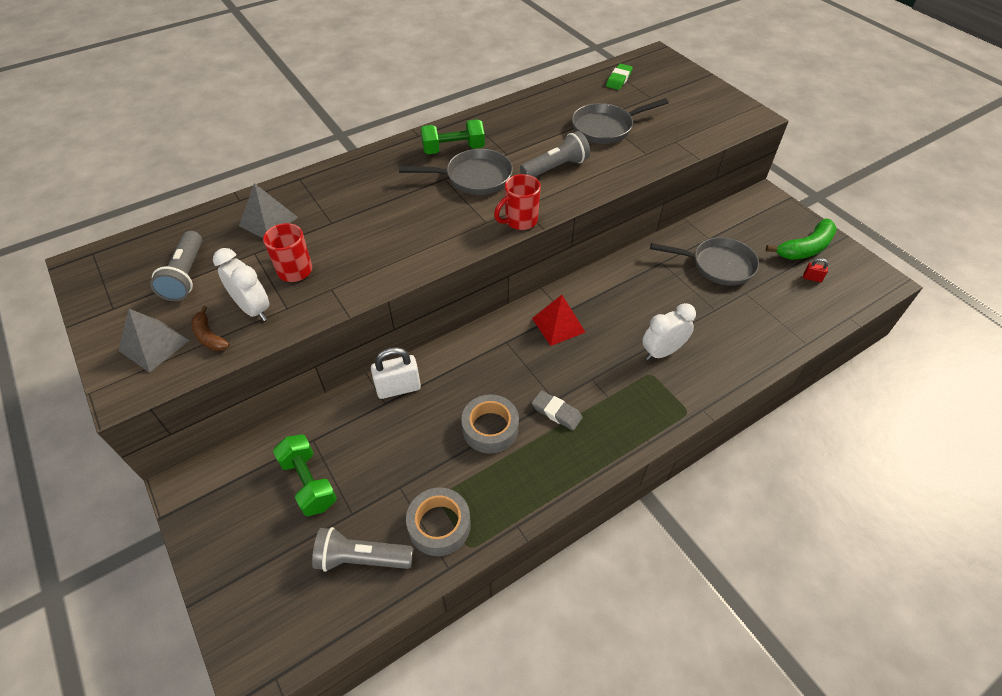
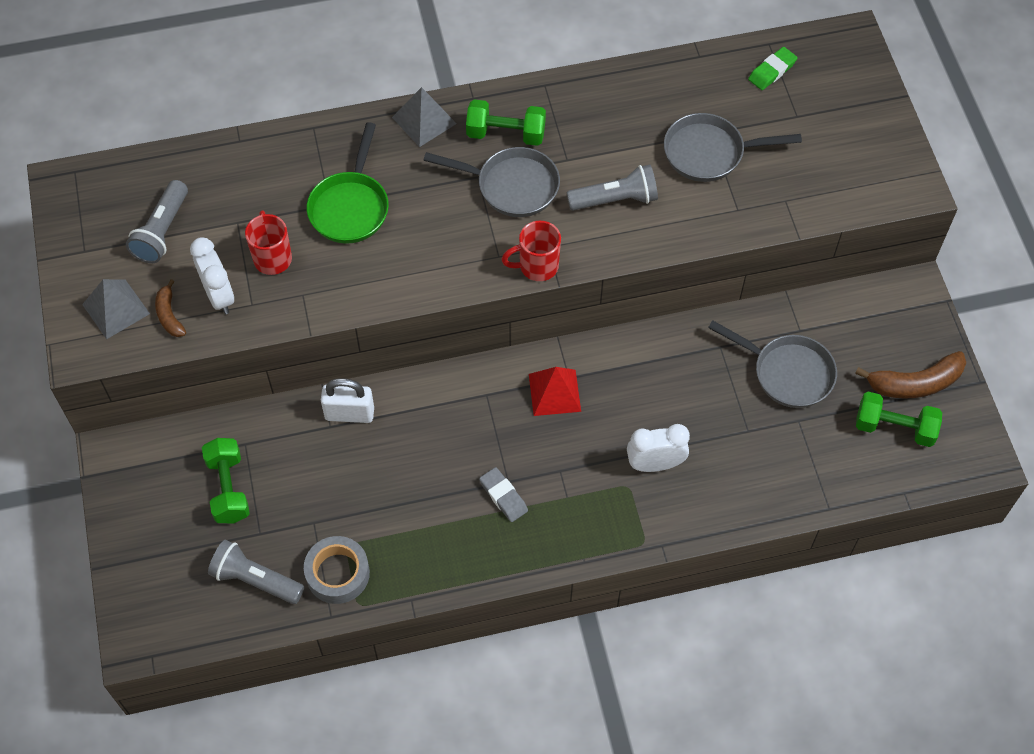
camera: 20 degrees right, 10 degrees up
grey pyramid [239,183,298,238] -> grey pyramid moved to [392,87,457,147]
grey tape [461,394,519,454] -> none
green banana [766,218,837,260] -> brown banana [855,351,966,399]
red padlock [803,258,828,282] -> green dumbbell [856,392,942,447]
none -> green pan [307,122,389,244]

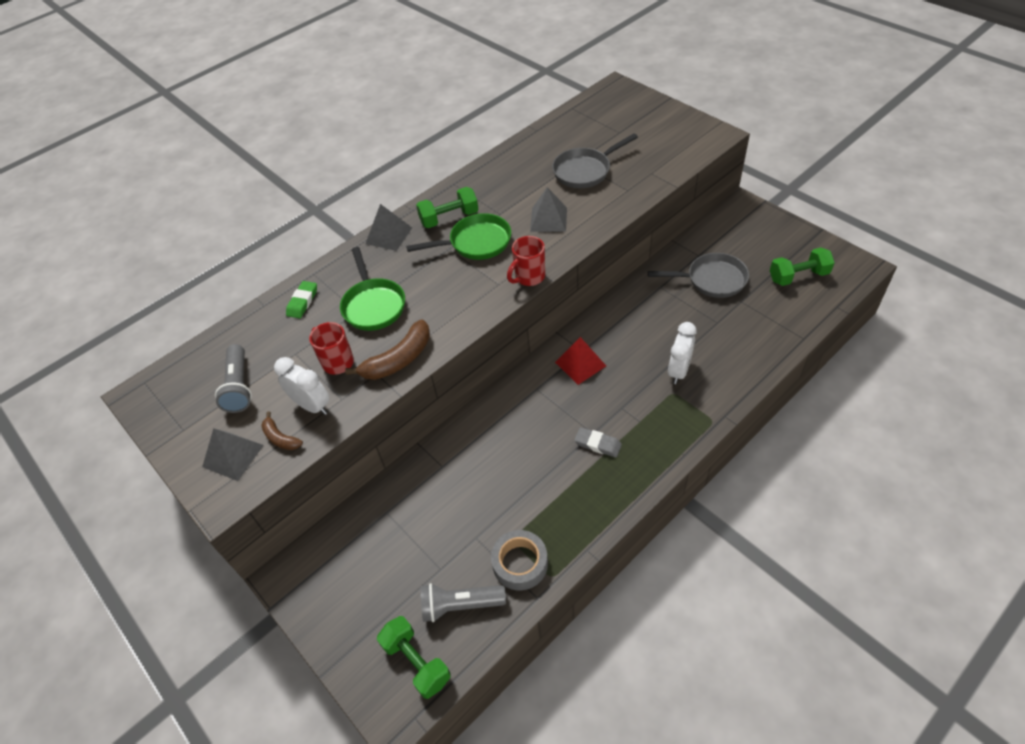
camera: 25 degrees left, 10 degrees down
green dumbbell [202,438,250,523] -> green dumbbell moved to [377,616,451,699]
white padlock [321,378,374,423] -> none
grey pan [423,147,560,217] -> green pan [406,213,511,260]
grey flashlight [567,165,658,211] -> grey pyramid [530,187,567,232]
white clock [627,424,690,472] -> white clock turned 150 degrees clockwise [668,322,697,384]
green eraser [748,47,797,90] -> green eraser moved to [286,281,317,318]
brown banana [855,351,966,399] -> brown banana moved to [345,320,430,380]

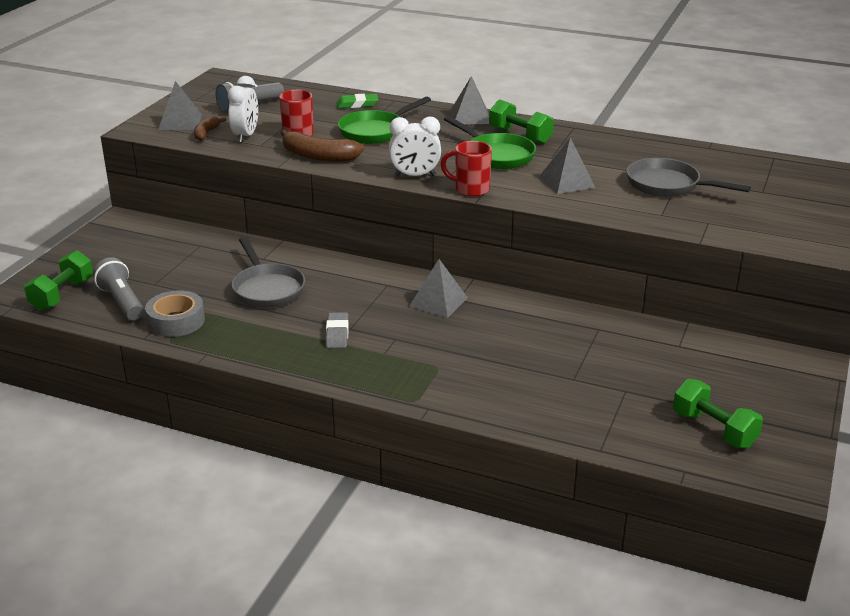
camera: 60 degrees right, 20 degrees down
red pyramid [555,337,606,385] -> grey pyramid [409,259,468,318]
grey pan [648,253,749,298] -> grey pan moved to [232,237,305,308]
white clock [668,322,697,384] -> white clock moved to [389,117,441,177]

